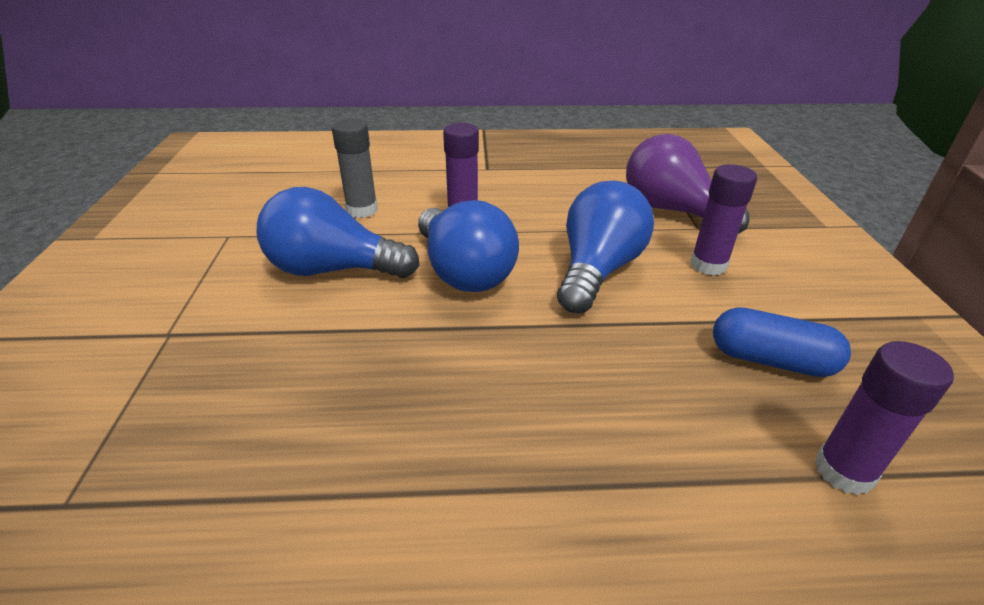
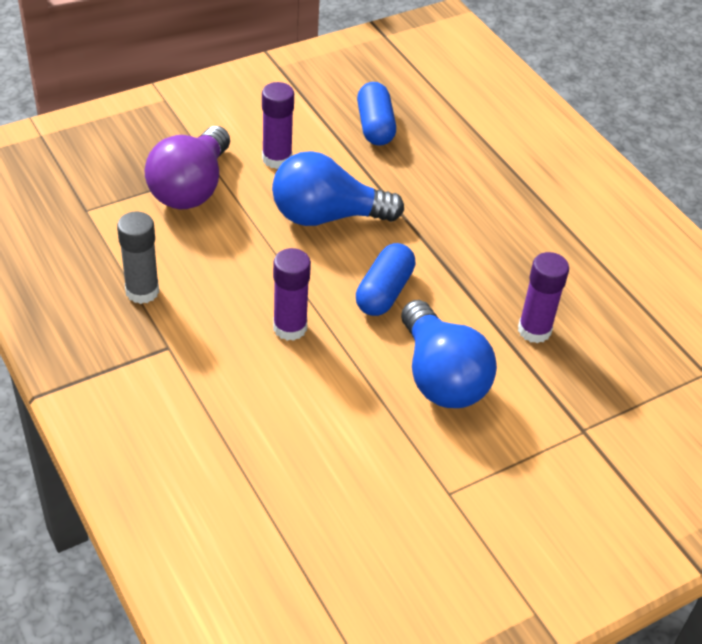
camera: 120 degrees left, 10 degrees up
grey glue stick [332,119,378,218] -> grey glue stick moved to [117,211,159,304]
blue light bulb [418,200,519,292] -> blue capsule [356,243,416,316]
purple glue stick [815,341,954,495] -> purple glue stick moved to [518,252,569,343]

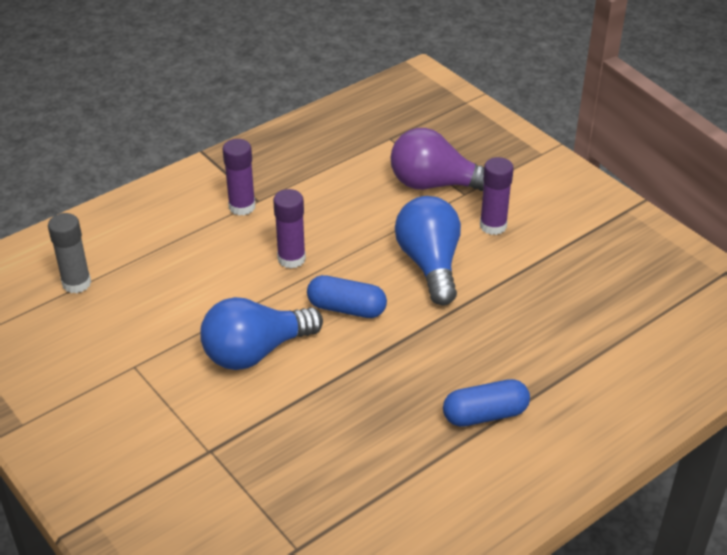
camera: 85 degrees right, 5 degrees down
grey glue stick [117,211,159,304] -> grey glue stick moved to [48,213,91,293]
blue capsule [357,82,396,146] -> blue capsule moved to [443,379,530,427]
purple glue stick [518,252,569,343] -> purple glue stick moved to [223,139,255,215]

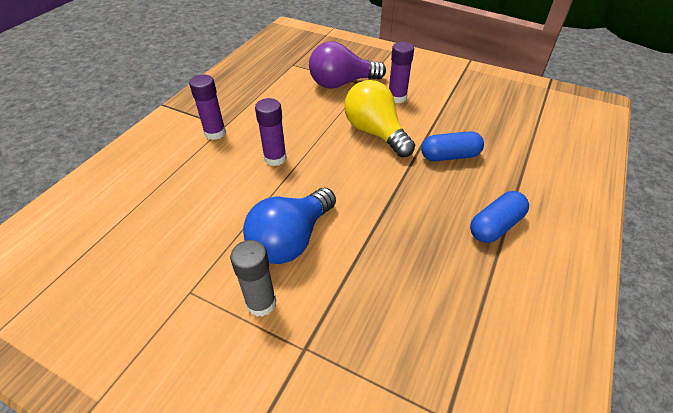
camera: 25 degrees left, 5 degrees up
grey glue stick [48,213,91,293] -> grey glue stick moved to [230,240,276,317]
blue capsule [307,275,387,318] -> blue capsule moved to [421,131,484,161]
blue light bulb [395,196,461,305] -> yellow light bulb [344,80,415,157]

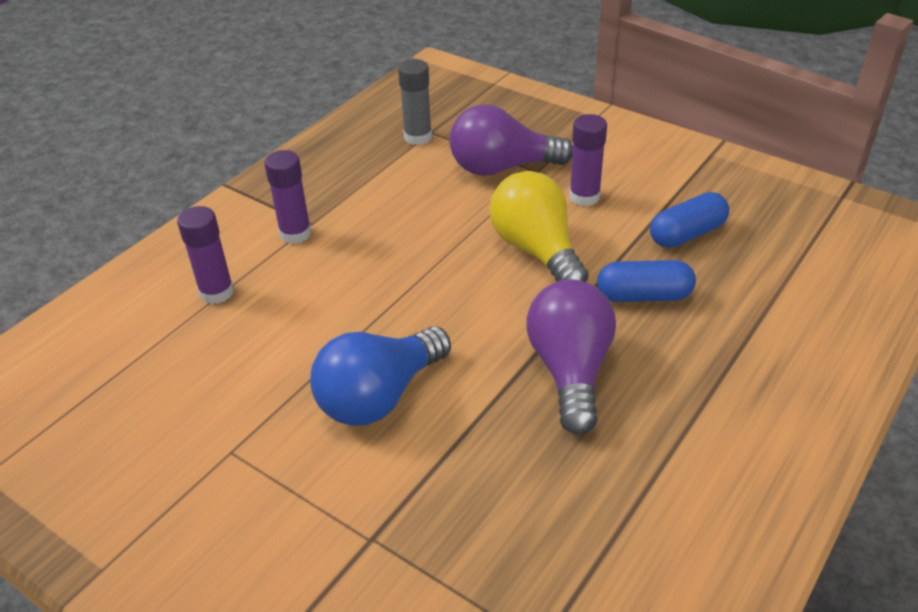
camera: 10 degrees right, 5 degrees down
grey glue stick [230,240,276,317] -> grey glue stick moved to [398,59,432,145]
purple glue stick [255,98,287,166] -> purple glue stick moved to [177,206,234,304]
blue capsule [470,191,529,243] -> blue capsule moved to [650,192,729,248]
none -> purple light bulb [526,279,616,435]

